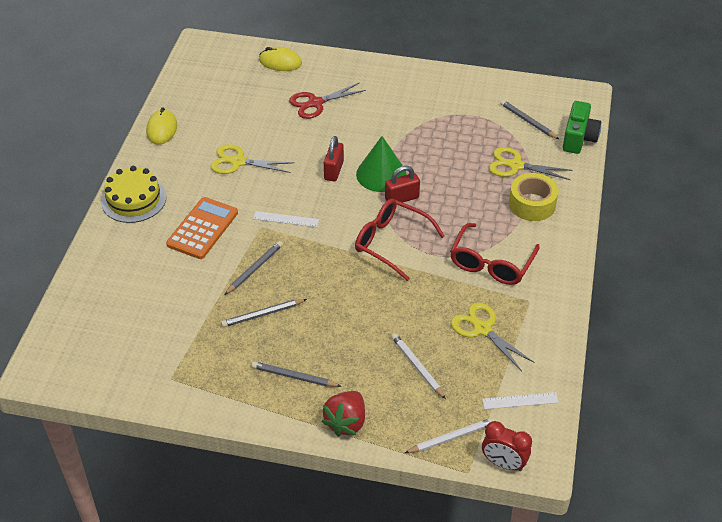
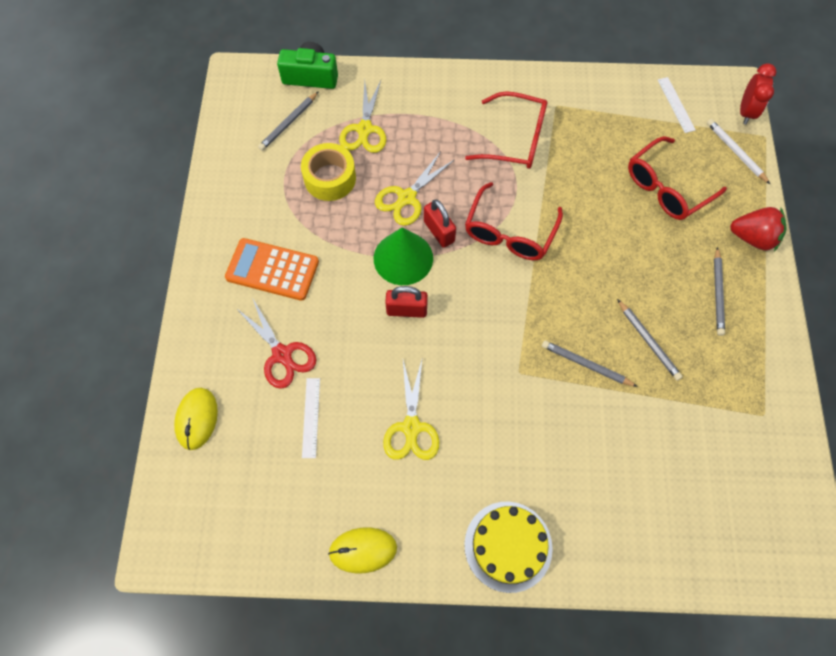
camera: 100 degrees left, 20 degrees up
orange calculator [166,197,238,259] -> orange calculator moved to [225,238,319,301]
white ruler [253,211,319,227] -> white ruler moved to [302,378,320,458]
white pencil [391,333,446,399] -> red glasses [628,136,727,220]
yellow scissors [451,302,535,371] -> yellow scissors moved to [375,151,454,226]
yellow tape [509,173,559,221] -> yellow tape moved to [301,143,356,201]

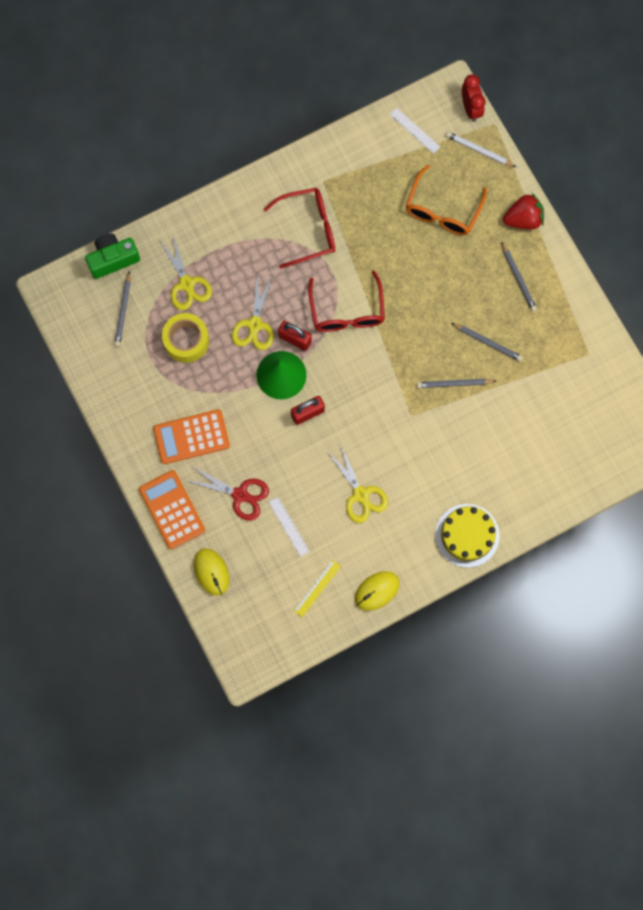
camera: 30 degrees left, 10 degrees up
red glasses [628,136,727,220] -> orange glasses [406,165,487,235]
none -> orange calculator [139,470,205,549]
none -> yellow ruler [294,560,341,617]

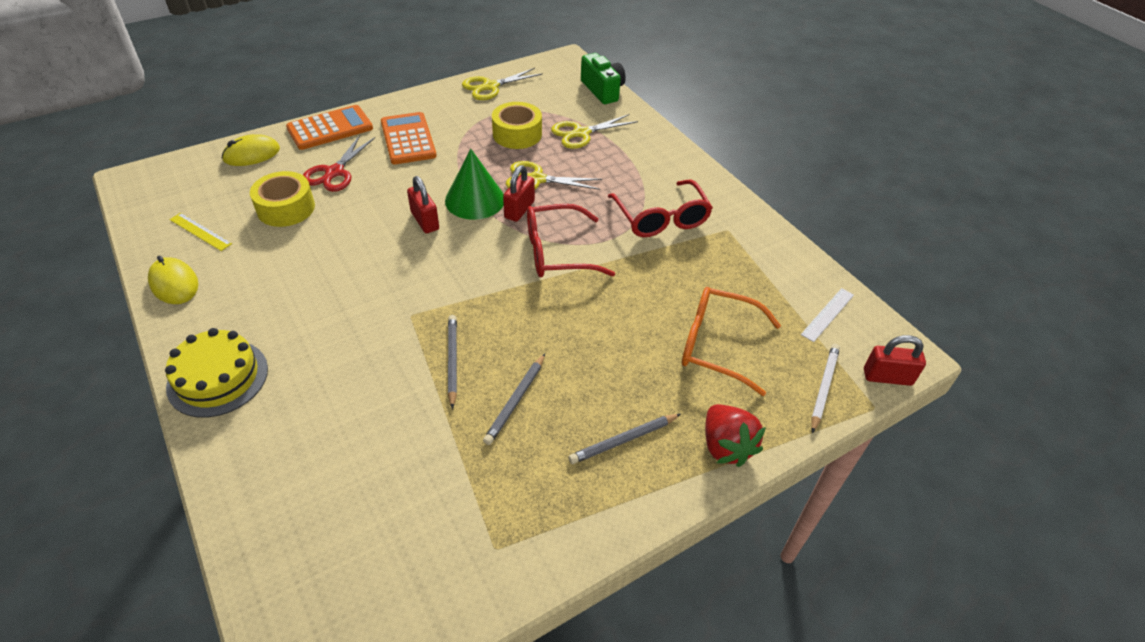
camera: 85 degrees right, 30 degrees down
grey pencil [114,271,131,347] -> none
white ruler [269,497,310,557] -> yellow tape [250,171,315,227]
yellow scissors [326,444,388,523] -> yellow scissors moved to [462,68,543,100]
red clock [462,75,486,122] -> red padlock [864,335,926,386]

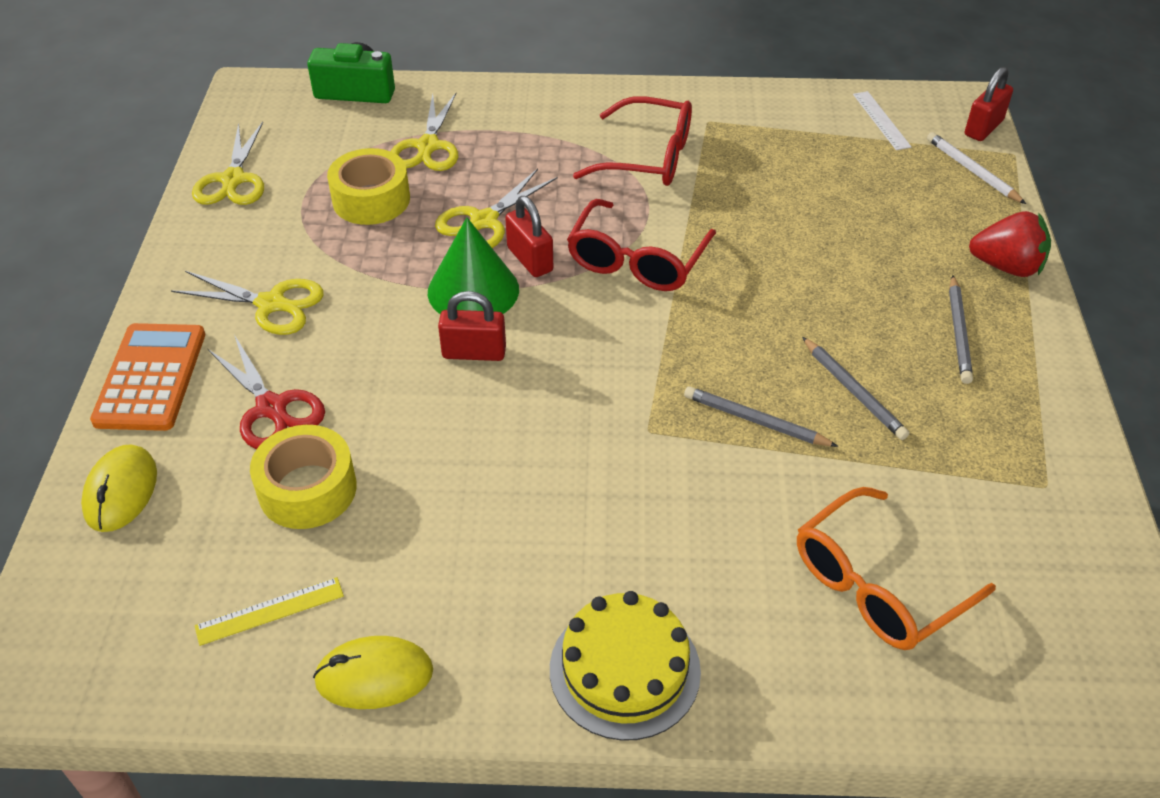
camera: 55 degrees left, 0 degrees up
orange calculator [381,112,437,164] -> yellow scissors [171,271,324,335]
orange glasses [682,287,781,396] -> orange glasses moved to [797,487,996,650]

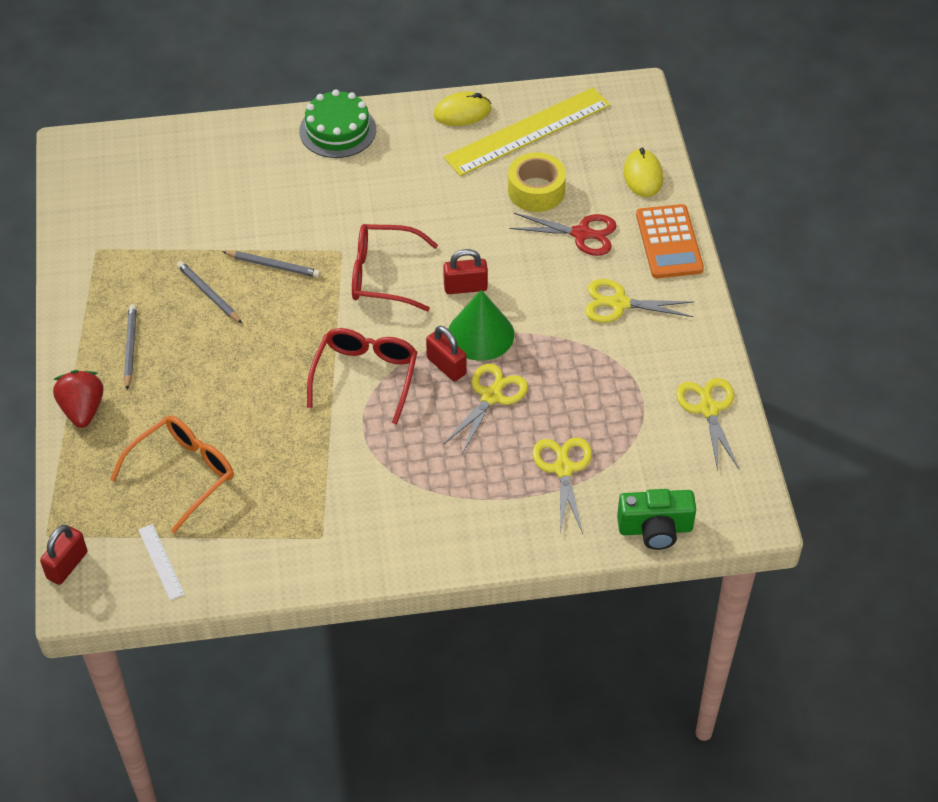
camera: 170 degrees right, 5 degrees up
yellow ruler [195,577,344,646] -> yellow ruler [444,87,610,176], size x2.36
red scissors [208,336,325,449] -> red scissors turned 150 degrees clockwise [510,213,617,256]
yellow tape [327,148,410,225] -> none
yellow cake [550,591,701,741] -> green cake [299,89,376,158]
red glasses [573,96,692,186] -> red glasses moved to [352,224,438,311]
orange glasses [797,487,996,650] -> orange glasses moved to [110,416,234,534]
white pencil [927,132,1026,204] -> none
red strawberry [969,211,1051,277] -> red strawberry turned 75 degrees clockwise [53,370,103,428]

